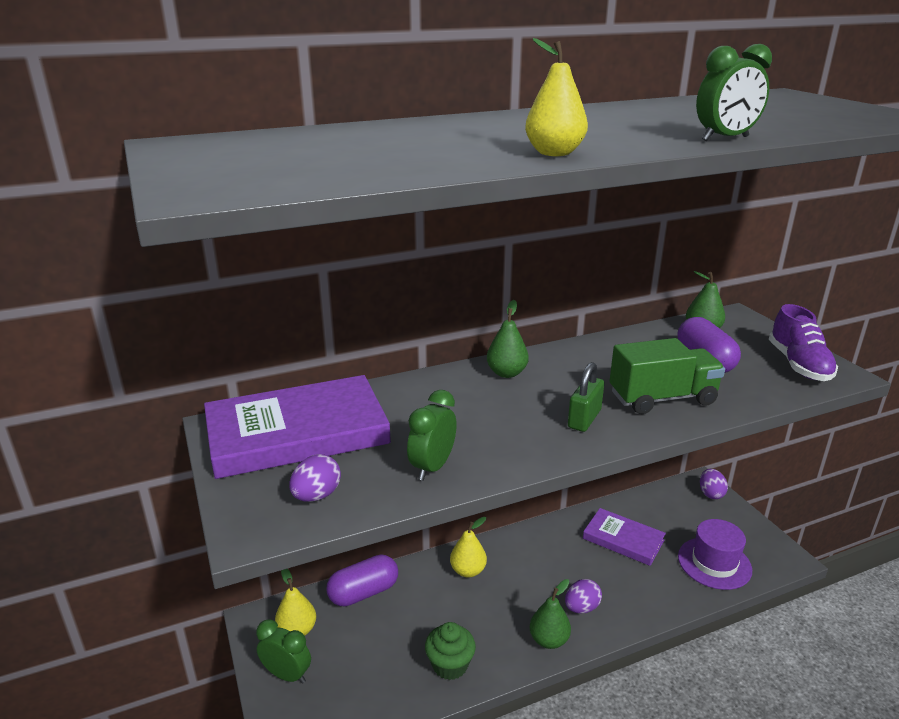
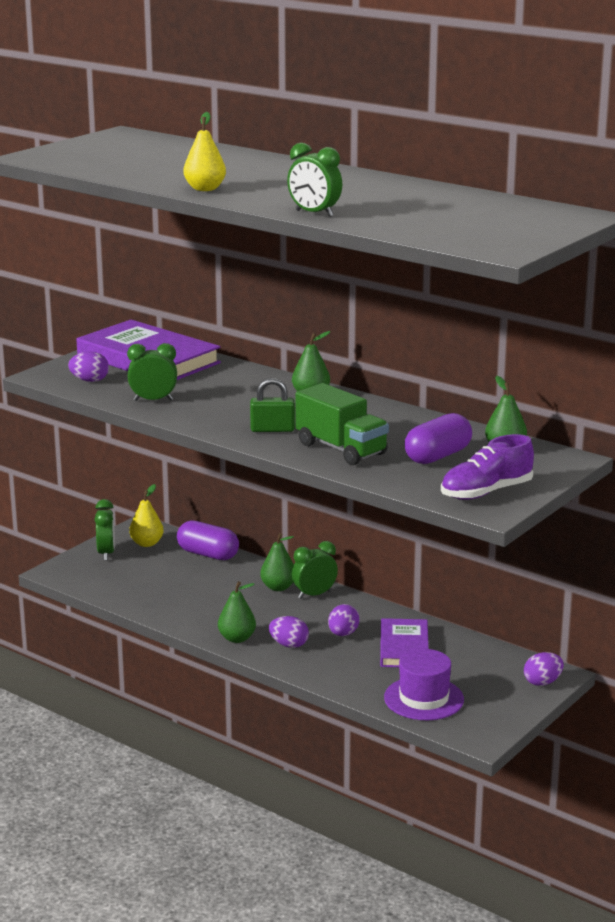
camera: 60 degrees right, 5 degrees down
green cupcake [425,622,476,680] -> none
yellow pear [450,517,487,578] -> green pear [260,533,294,591]
none -> green clock [292,541,338,599]
none -> purple egg [328,604,360,636]

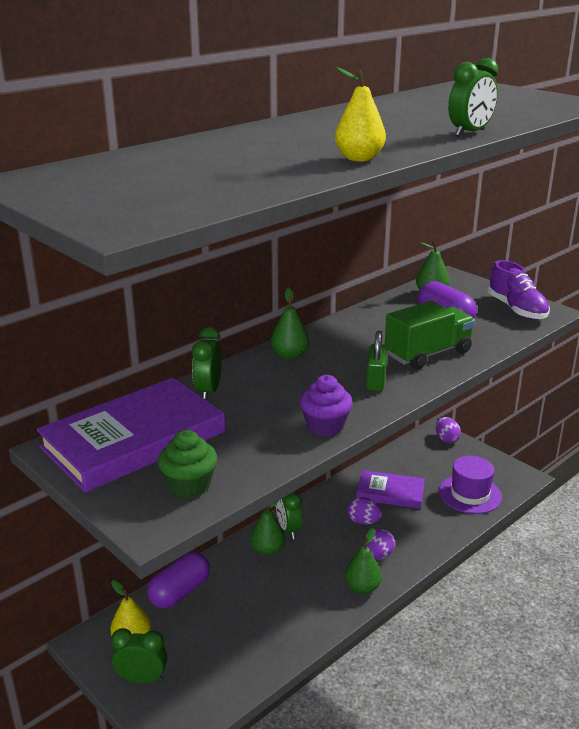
camera: 80 degrees left, 5 degrees up
purple egg [68,352,109,382] -> green cupcake [158,430,217,498]
green clock [127,343,177,401] -> green clock moved to [192,327,222,400]
none -> purple cupcake [300,375,353,437]

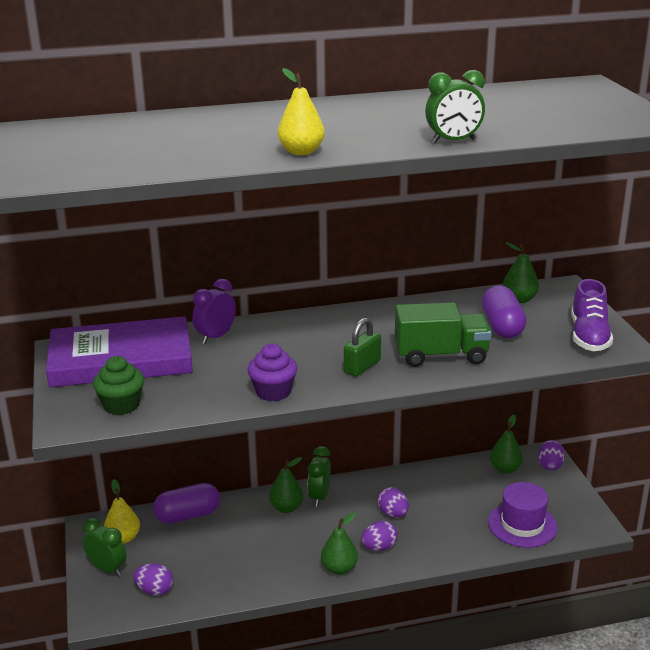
camera: 30 degrees right, 0 degrees up
green clock [192,327,222,400] -> purple clock [192,279,236,344]
green pear [271,288,309,360] -> green pear moved to [490,415,523,474]
purple book [356,470,425,509] -> none
none -> purple egg [133,563,173,595]

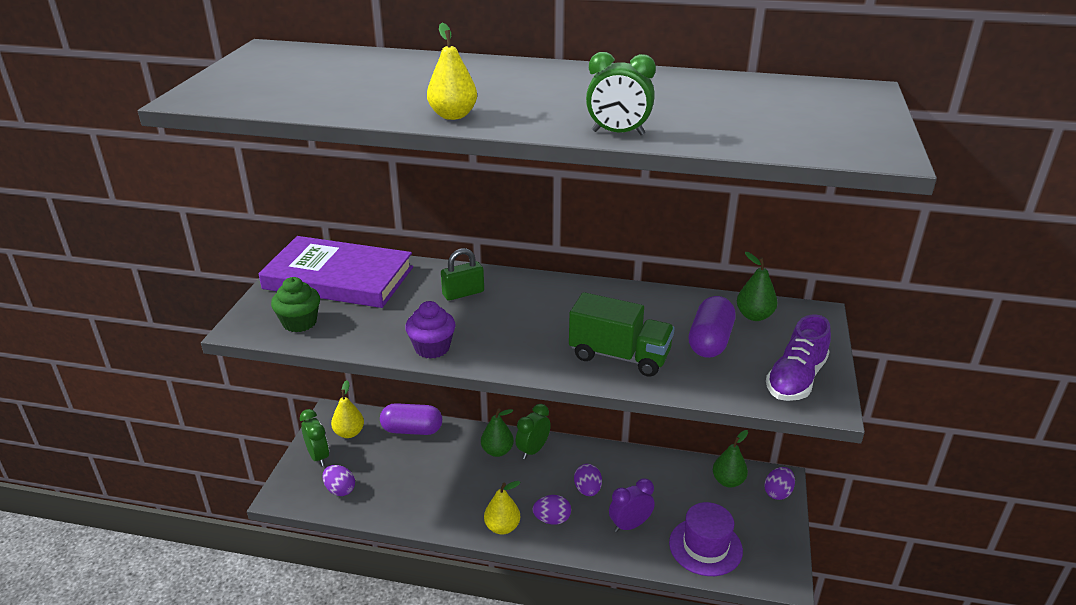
camera: 25 degrees right, 5 degrees up
purple clock [192,279,236,344] -> purple clock moved to [609,478,655,532]
green pear [321,512,358,575] -> yellow pear [484,481,520,535]
green padlock [344,318,381,377] -> green padlock moved to [441,248,484,301]

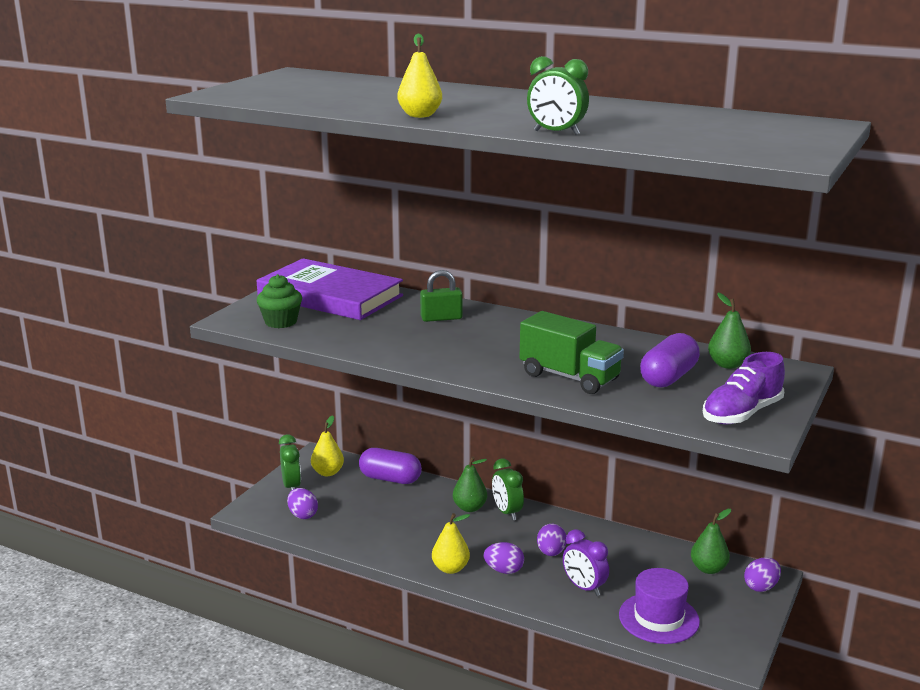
camera: 15 degrees right, 10 degrees down
purple cupcake [405,301,456,359] -> none
green clock [516,404,551,459] -> green clock turned 75 degrees counterclockwise [492,459,524,520]
purple clock [609,478,655,532] -> purple clock turned 120 degrees counterclockwise [563,529,609,596]

